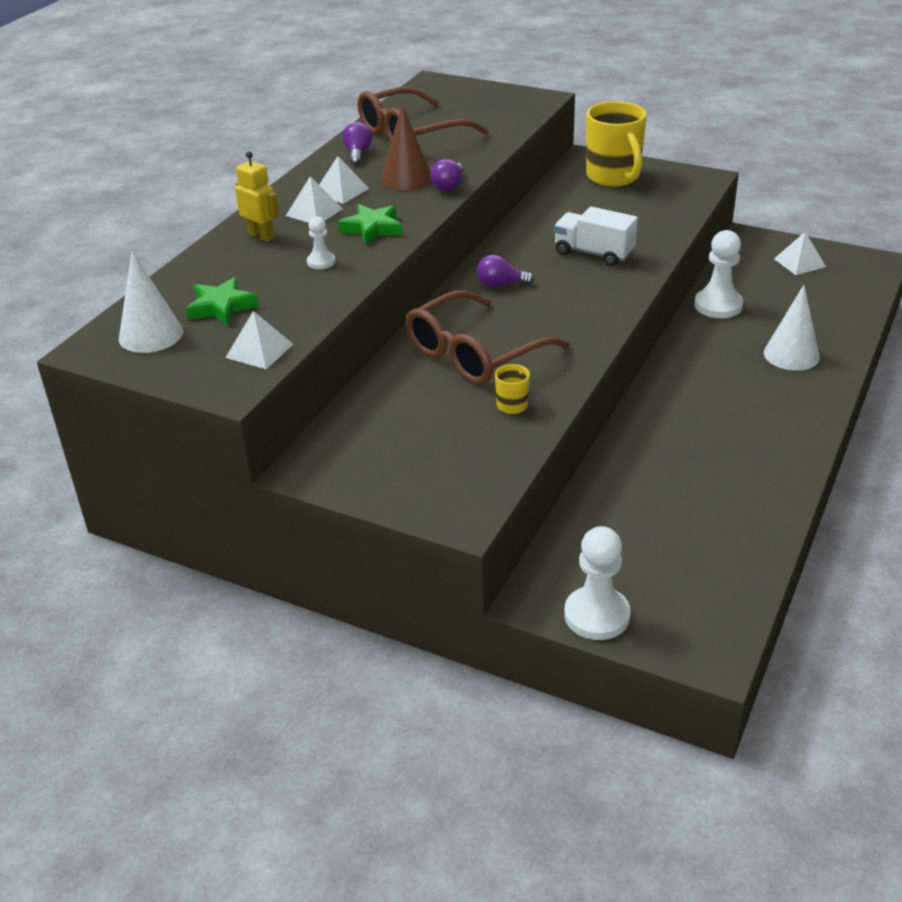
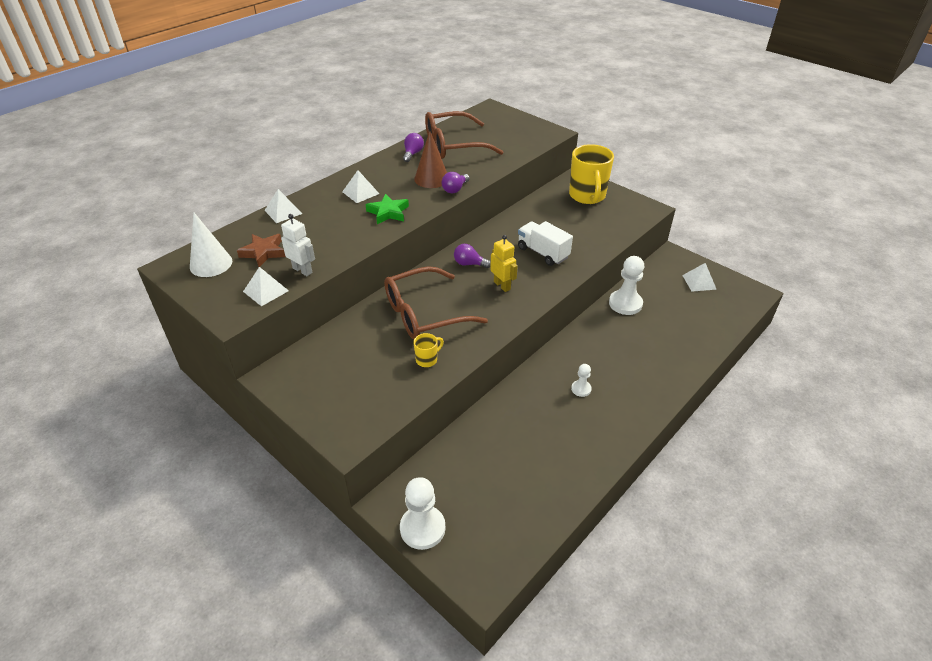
camera: 15 degrees right, 5 degrees up
green star [186,277,259,326] -> brown star [237,234,286,267]
yellow robot [235,151,279,242] -> yellow robot moved to [490,235,517,292]
white pawn [307,216,336,269] -> white pawn moved to [571,364,592,397]
white pyramid [319,156,369,204] -> white pyramid moved to [264,189,302,223]
white cone [764,285,820,371] -> none
none -> white robot [281,214,315,276]

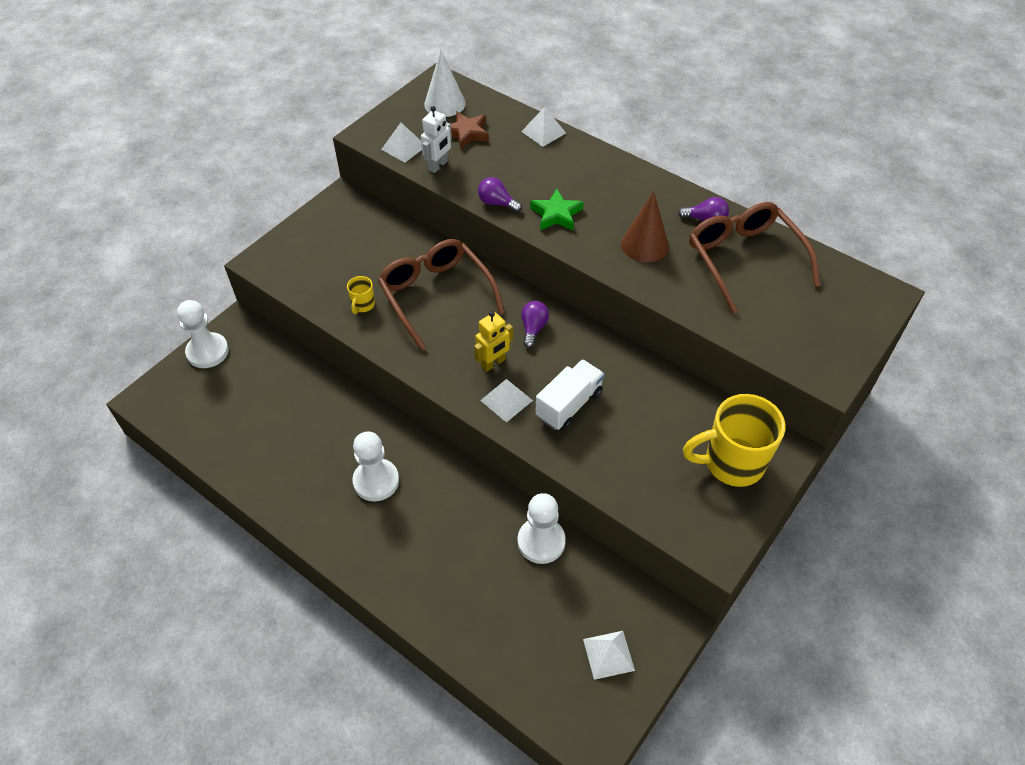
camera: 85 degrees right, 10 degrees up
white pyramid [342,170,379,203] -> white pyramid moved to [480,379,533,423]
yellow mug [413,333,444,367] -> yellow mug turned 60 degrees clockwise [347,276,375,314]
purple light bulb [442,172,470,193] -> purple light bulb moved to [478,177,522,213]
white pawn [571,364,592,397] -> white pawn [352,431,399,501], size x1.90

